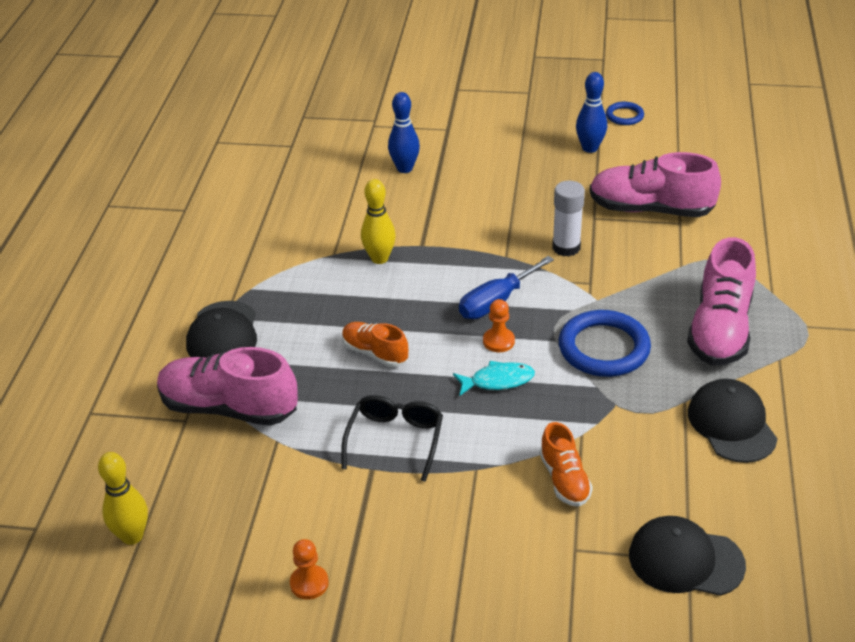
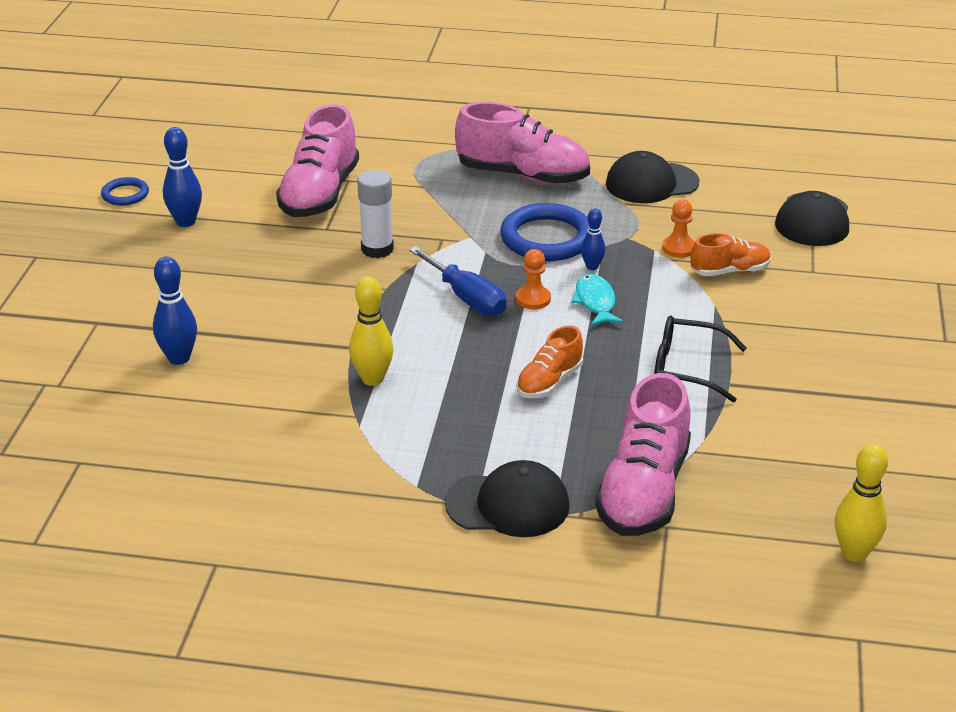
camera: 90 degrees left, 5 degrees down
orange pawn [290,539,329,600] -> orange pawn moved to [662,199,695,258]
none -> blue bowling pin [581,208,605,270]

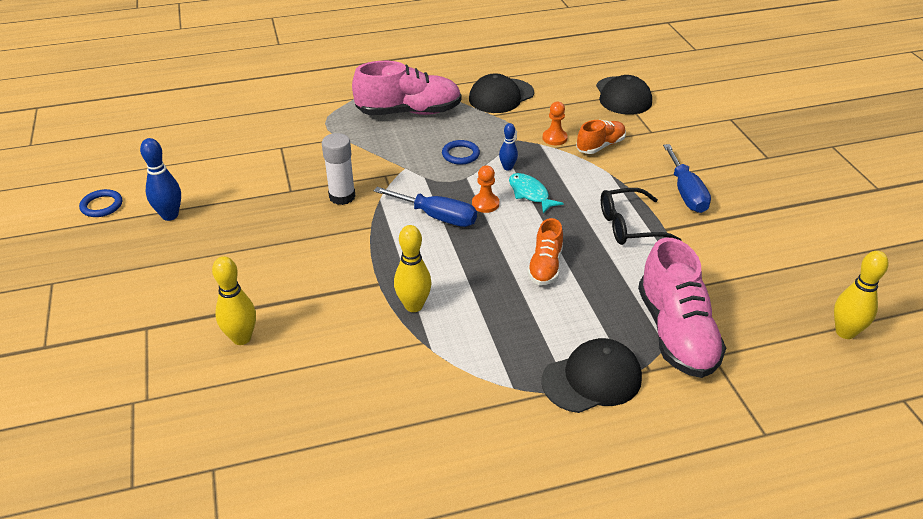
camera: 25 degrees left, 5 degrees up
blue bowling pin [153,257,197,365] -> yellow bowling pin [212,256,256,345]
pink shoe [276,104,359,217] -> none
blue ring [500,203,589,261] -> blue ring [442,140,480,165], size x0.52
none -> blue screwdriver [663,144,711,213]

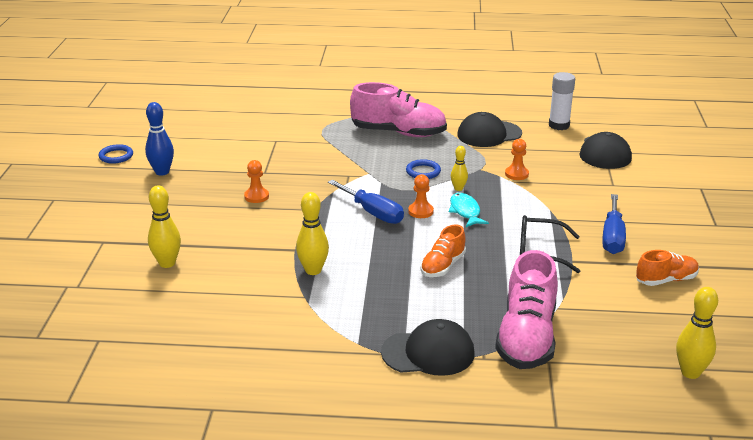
camera: 20 degrees right, 10 degrees down
white glue stick [322,133,356,205] -> white glue stick moved to [549,72,575,130]
blue bowling pin [499,123,518,171] -> yellow bowling pin [451,146,468,191]
orange shoe [576,120,626,154] -> orange shoe moved to [636,250,699,286]
none -> orange pawn [244,160,269,203]

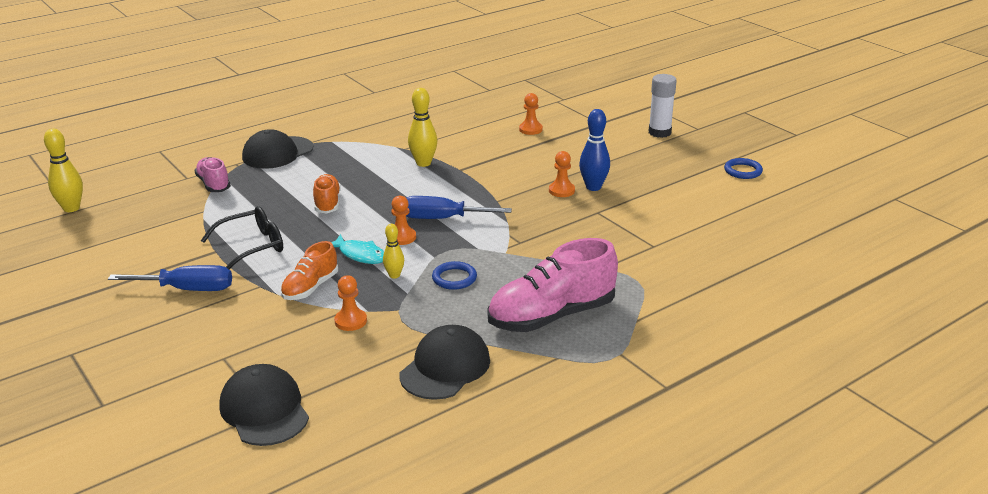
camera: 140 degrees right, 0 degrees up
blue bowling pin [145,102,174,176] -> blue bowling pin moved to [579,109,610,191]
yellow bowling pin [148,185,181,268] -> orange pawn [519,93,543,135]
pink shoe [495,250,558,369] -> pink shoe [194,157,231,192], size x0.55
white glue stick [549,72,575,130] -> white glue stick moved to [649,74,677,138]
blue screwdriver [602,194,626,254] -> blue screwdriver turned 120 degrees clockwise [108,265,232,291]
orange shoe [636,250,699,286] -> orange shoe moved to [281,241,338,300]

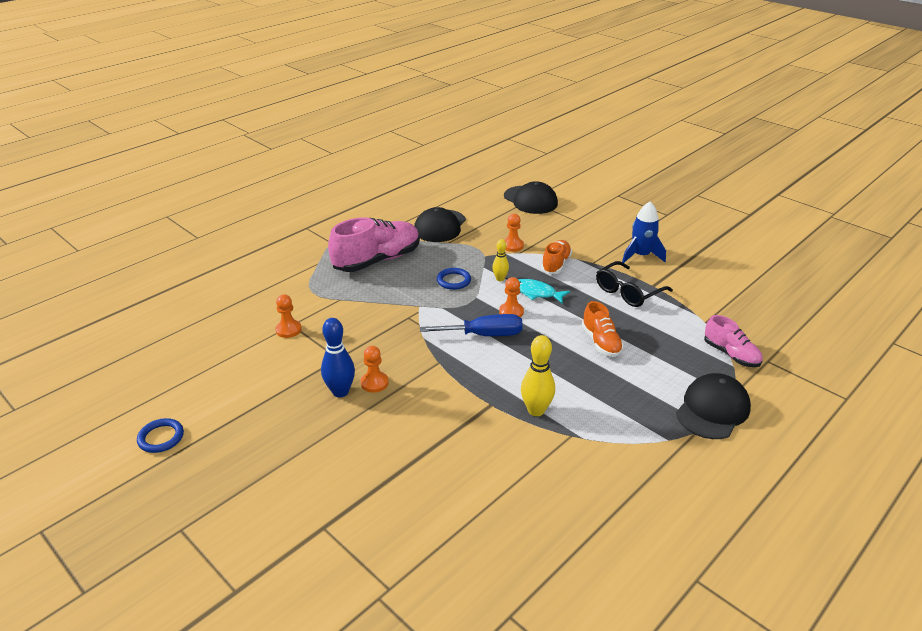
camera: 170 degrees right, 5 degrees up
yellow bowling pin [44,129,83,212] -> none
blue screwdriver [108,265,232,291] -> blue rocket [622,202,666,263]
orange pawn [519,93,543,135] -> orange pawn moved to [275,294,302,338]
white glue stick [649,74,677,138] -> none

